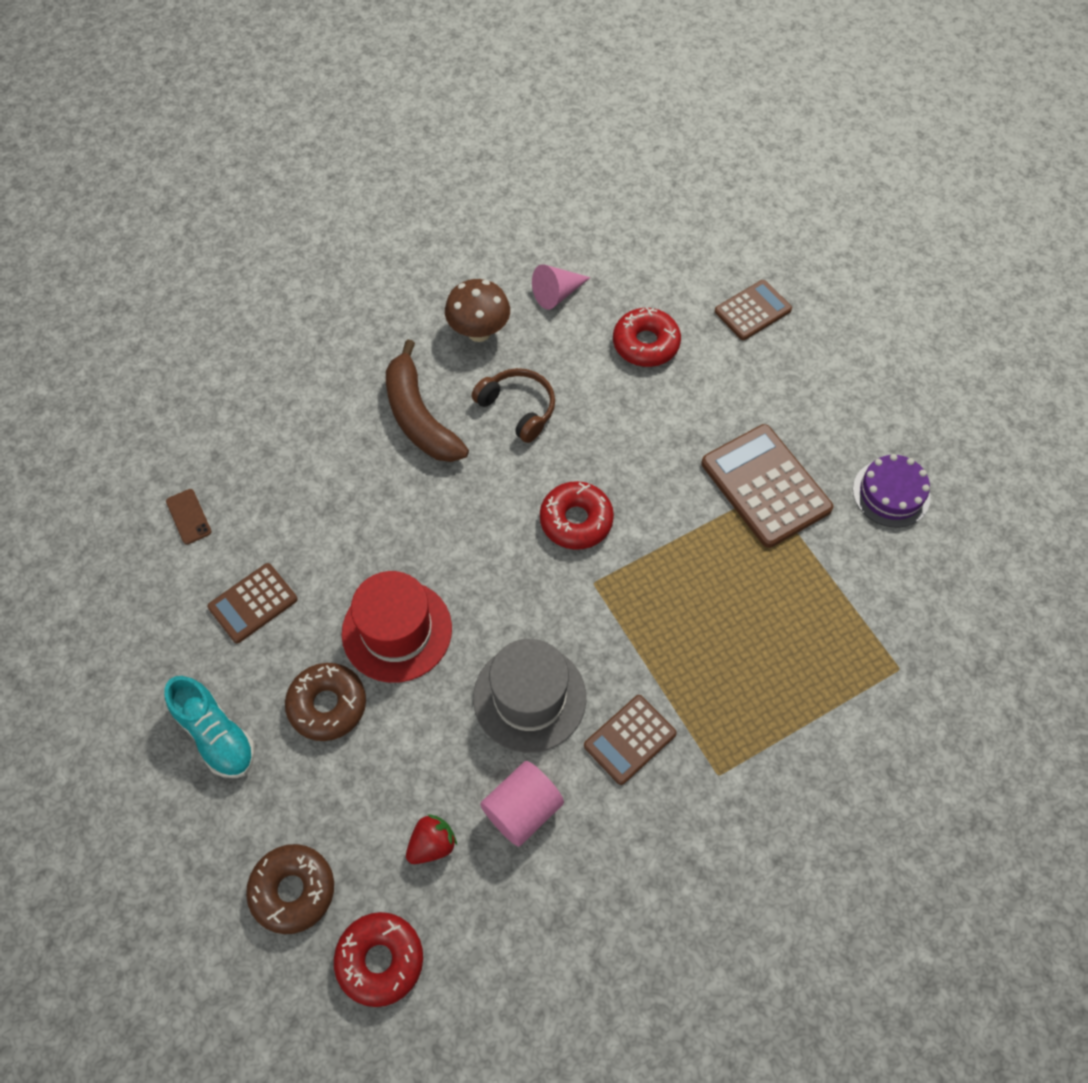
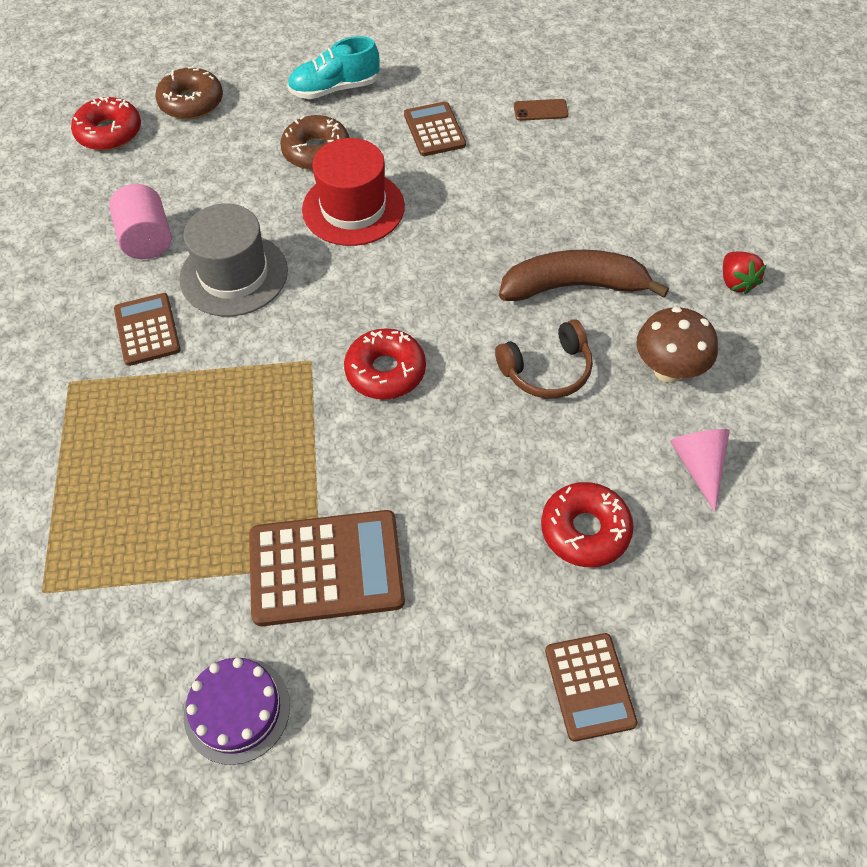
camera: 115 degrees right, 5 degrees down
red strawberry [406,814,457,864] -> red strawberry moved to [723,252,766,295]

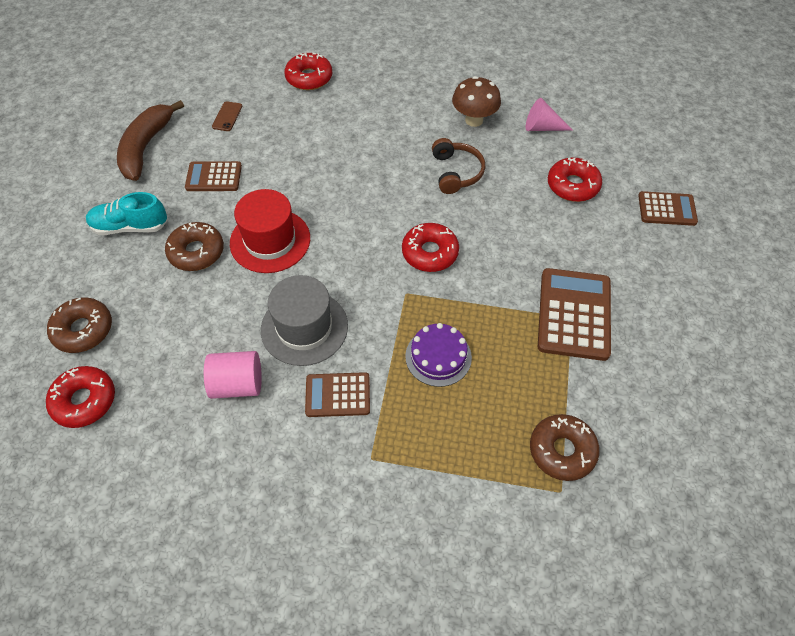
camera: 75 degrees left, 0 degrees up
purple cake [184,658,290,765] -> purple cake moved to [405,323,472,387]
turquoise shoe [287,36,380,99] -> turquoise shoe turned 90 degrees clockwise [86,192,168,235]
brown banana [499,250,669,301] -> brown banana moved to [117,100,184,181]
red strawberry [723,252,766,295] -> none
none -> red donut [284,53,332,90]
none -> brown donut [530,414,600,481]

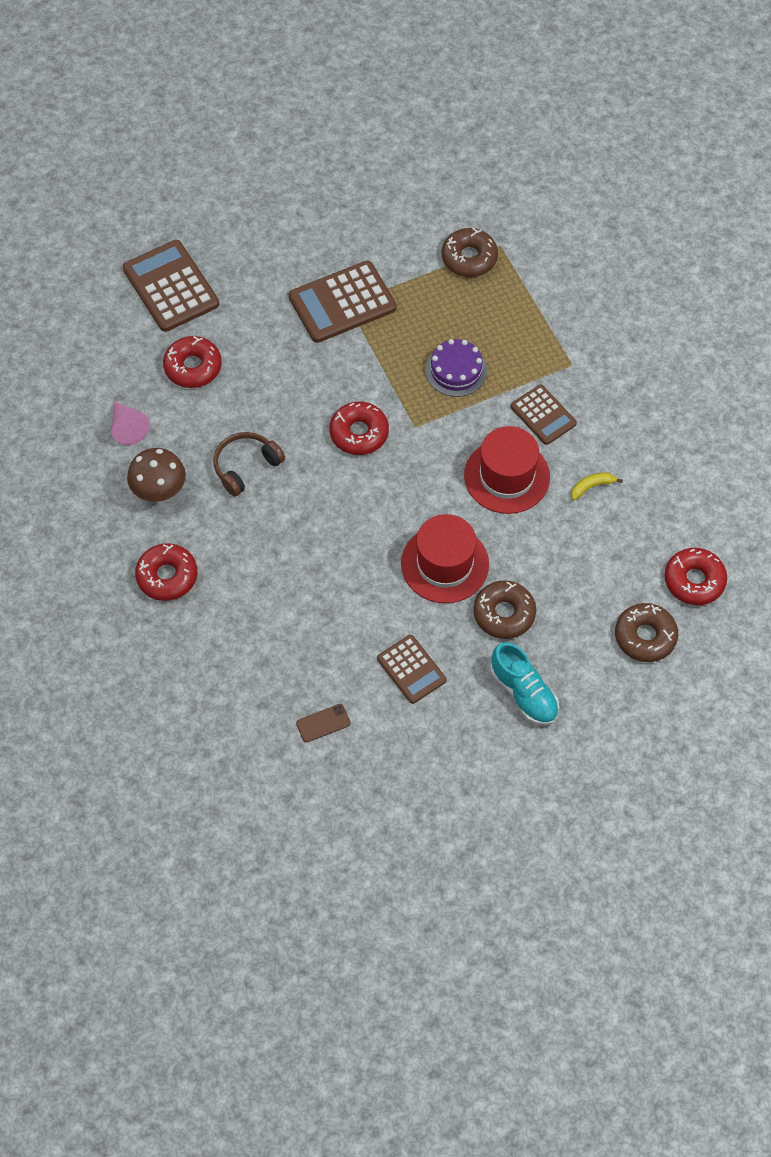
camera: 125 degrees left, 5 degrees up
brown banana [117,100,184,181] -> none
pink cylinder [204,351,262,399] -> yellow banana [571,473,623,500]
grey hat [261,275,348,366] -> red hat [464,426,550,514]
red donut [284,53,332,90] -> red donut moved to [135,543,197,601]
brown calculator [638,191,698,226] -> brown calculator [123,240,219,332], size x1.64

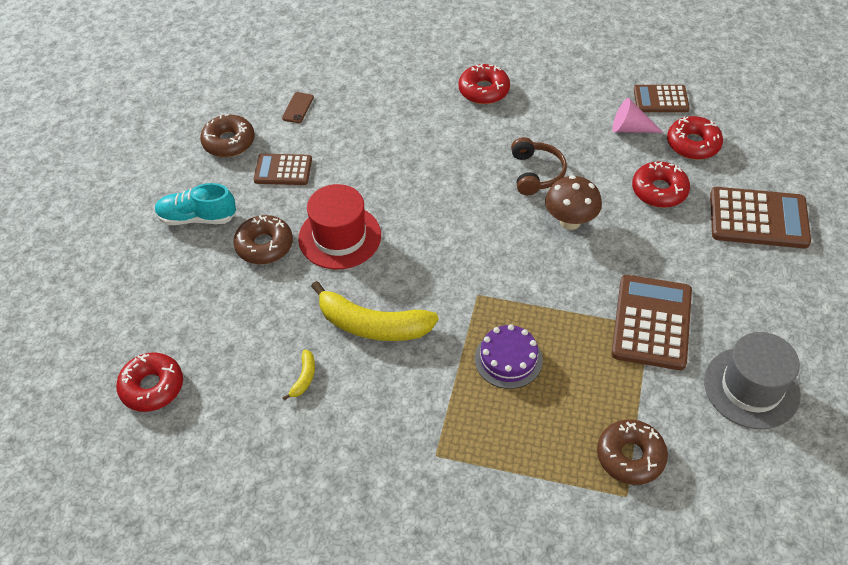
camera: 130 degrees right, 10 degrees down
brown mushroom [127,448,186,502] -> brown mushroom moved to [545,175,602,230]
red donut [329,402,389,455] -> red donut moved to [667,116,723,160]
red hat [464,426,550,514] -> yellow banana [311,281,438,341]
brown calculator [511,385,577,445] -> brown calculator moved to [634,85,690,112]
brown donut [615,603,678,662] -> brown donut moved to [200,114,255,157]
none -> grey hat [704,332,801,430]

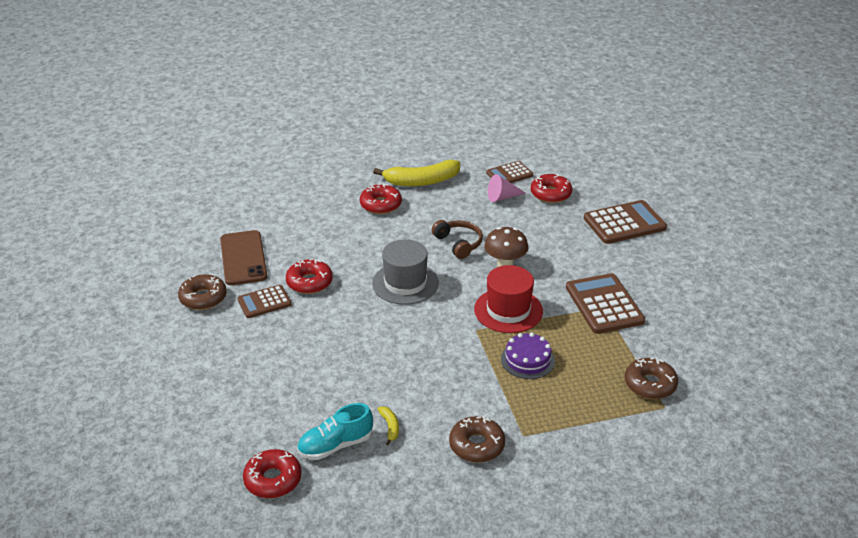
camera: 30 degrees left, 15 degrees down
turquoise shoe [155,183,236,225] -> turquoise shoe moved to [297,403,373,460]
brown donut [234,215,293,264] -> brown donut moved to [449,416,505,463]
brown phone [282,92,314,123] -> brown phone [220,230,267,285], size x2.27
red hat [298,184,381,269] -> red hat moved to [474,265,543,333]
yellow banana [311,281,438,341] -> yellow banana moved to [373,160,460,186]
red donut [632,162,690,208] -> red donut moved to [286,259,333,294]
grey hat [704,332,801,430] -> grey hat moved to [372,239,439,305]

